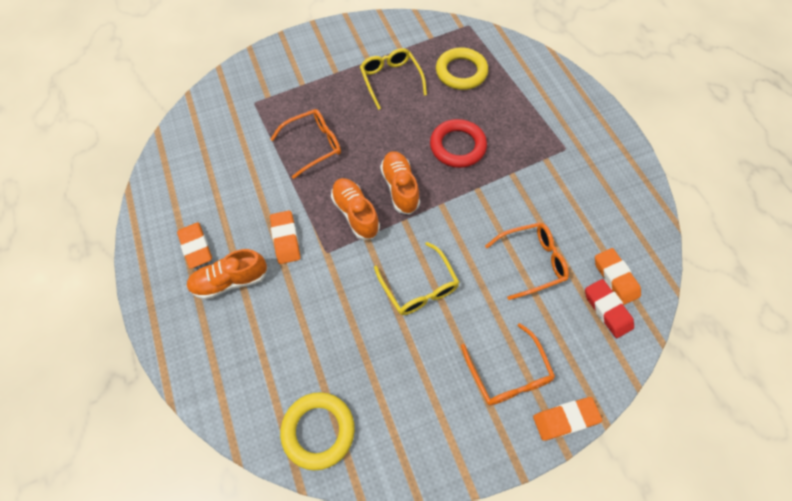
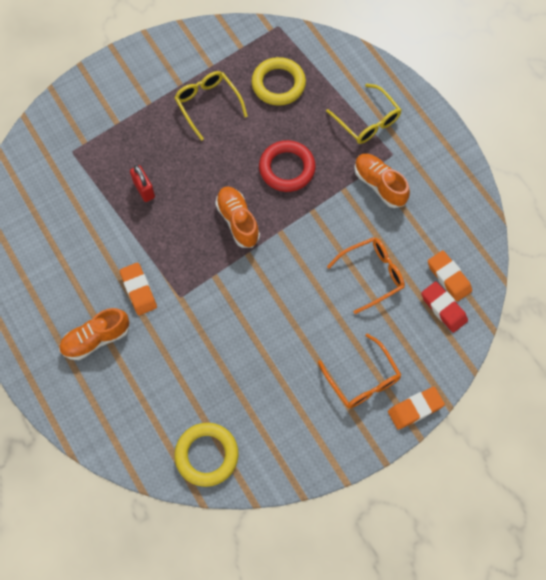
camera: 10 degrees left, 5 degrees up
orange eraser [177,222,212,269] -> none
orange glasses [271,109,341,179] -> red padlock [130,165,155,202]
orange shoe [331,178,380,240] -> orange shoe moved to [354,154,410,208]
yellow glasses [374,242,460,315] -> yellow glasses moved to [326,83,401,144]

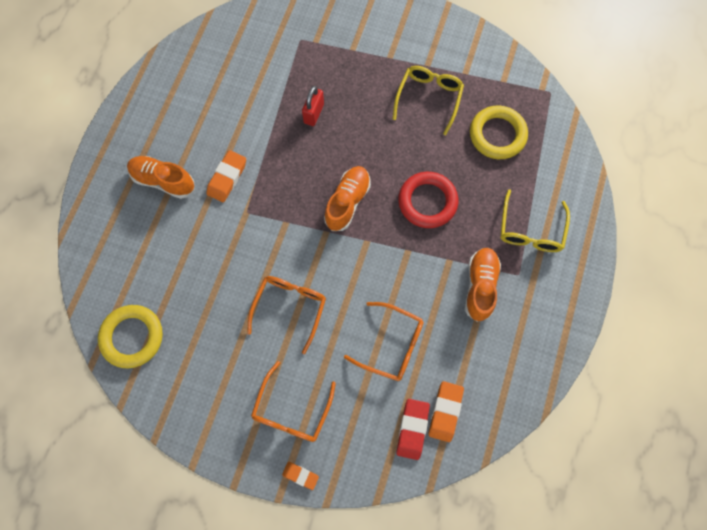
camera: 50 degrees right, 5 degrees up
orange eraser [388,387,445,430] -> orange eraser [282,462,319,490], size x0.62
none -> orange glasses [247,276,326,354]

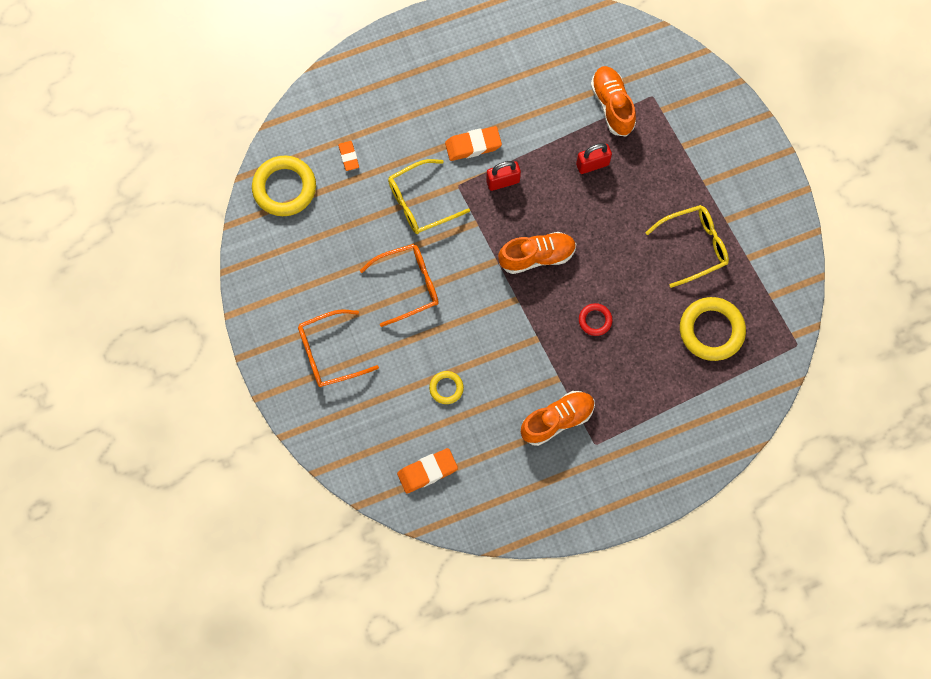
camera: 50 degrees right, 0 degrees up
orange shoe [127,156,194,199] -> orange shoe moved to [591,66,636,136]
orange eraser [282,462,319,490] -> orange eraser moved to [338,141,359,171]
orange glasses [344,302,424,381] -> yellow ring [429,371,464,404]
red eraser [396,399,430,460] -> none
red ring [398,172,458,228] -> red ring [579,303,613,336], size x0.51
yellow glasses [500,189,570,252] -> yellow glasses moved to [388,159,470,234]
none -> red padlock [486,161,521,191]

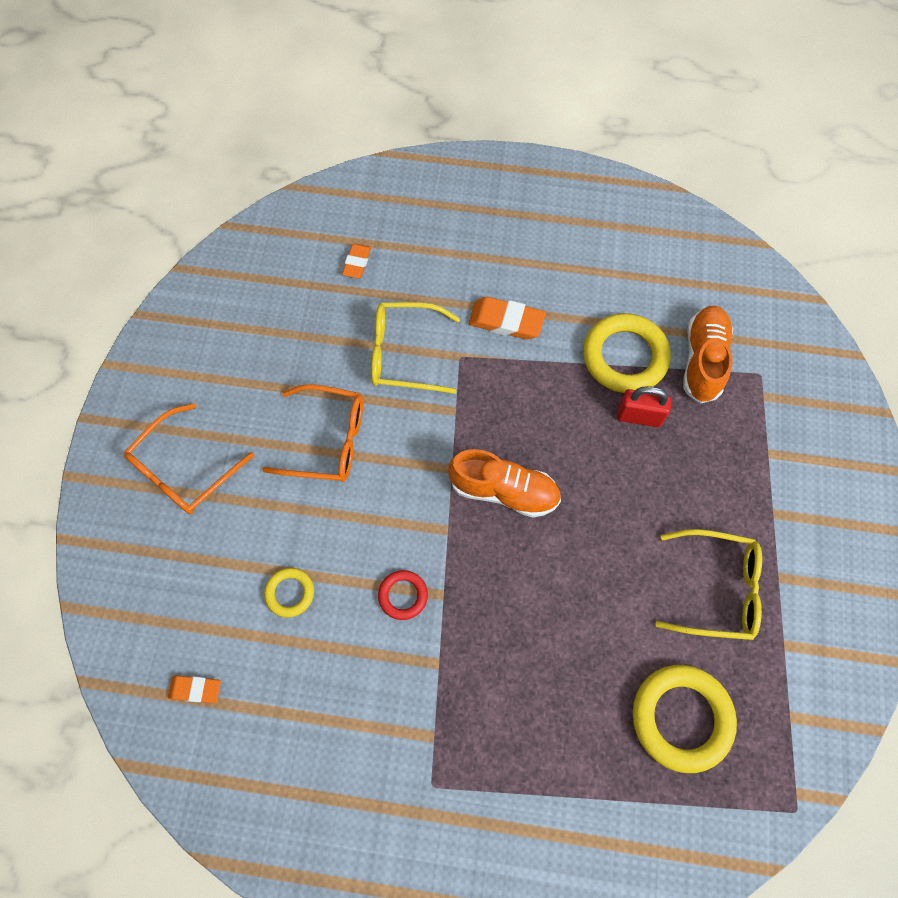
camera: 30 degrees right, 5 degrees down
yellow ring [252,156,316,216] -> yellow ring moved to [583,313,671,393]
orange glasses [298,309,379,387] -> orange glasses turned 60 degrees counterclockwise [124,403,255,514]
orange eraser [397,448,458,493] -> orange eraser [168,676,221,703], size x0.62
red padlock [486,161,521,191] -> none
orange shoe [521,391,595,446] -> none
red ring [579,303,613,336] -> red ring moved to [378,570,428,620]

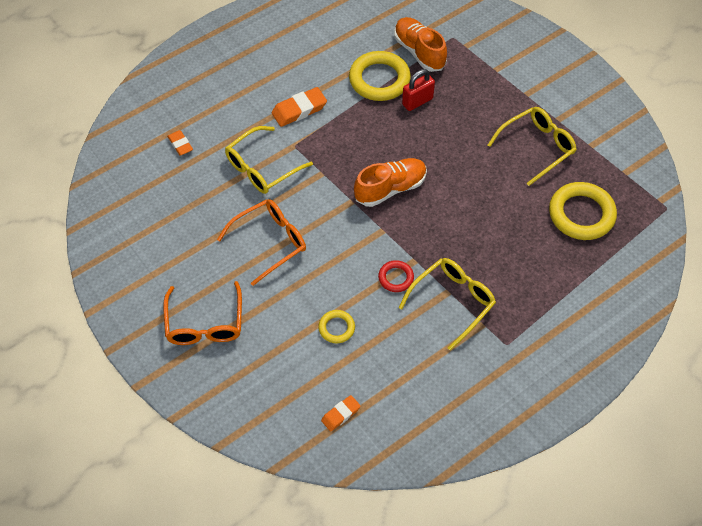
camera: 45 degrees left, 10 degrees down
none -> yellow glasses [399,258,496,351]

